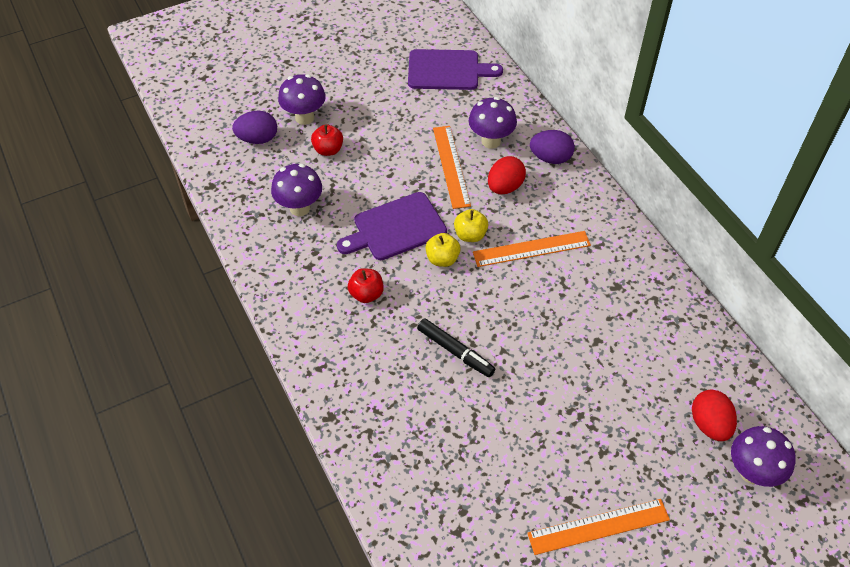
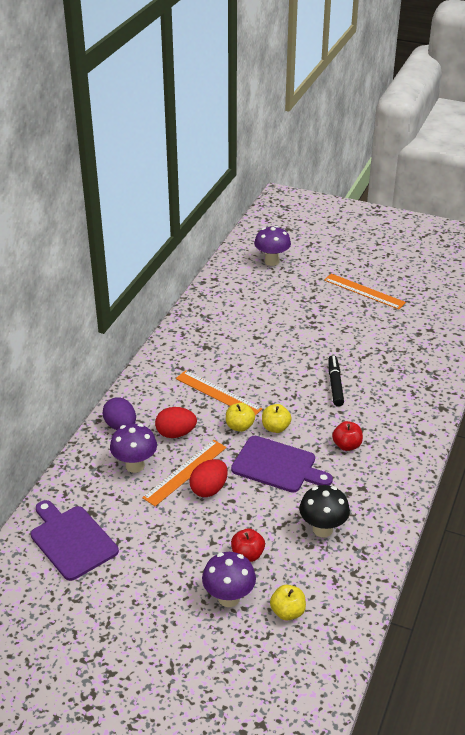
camera: 130 degrees left, 15 degrees down
purple egg [232,111,277,144] -> yellow apple [270,585,306,621]
purple mushroom [271,164,322,216] -> black mushroom [299,485,350,537]
red egg [692,390,737,441] -> red egg moved to [189,459,228,497]

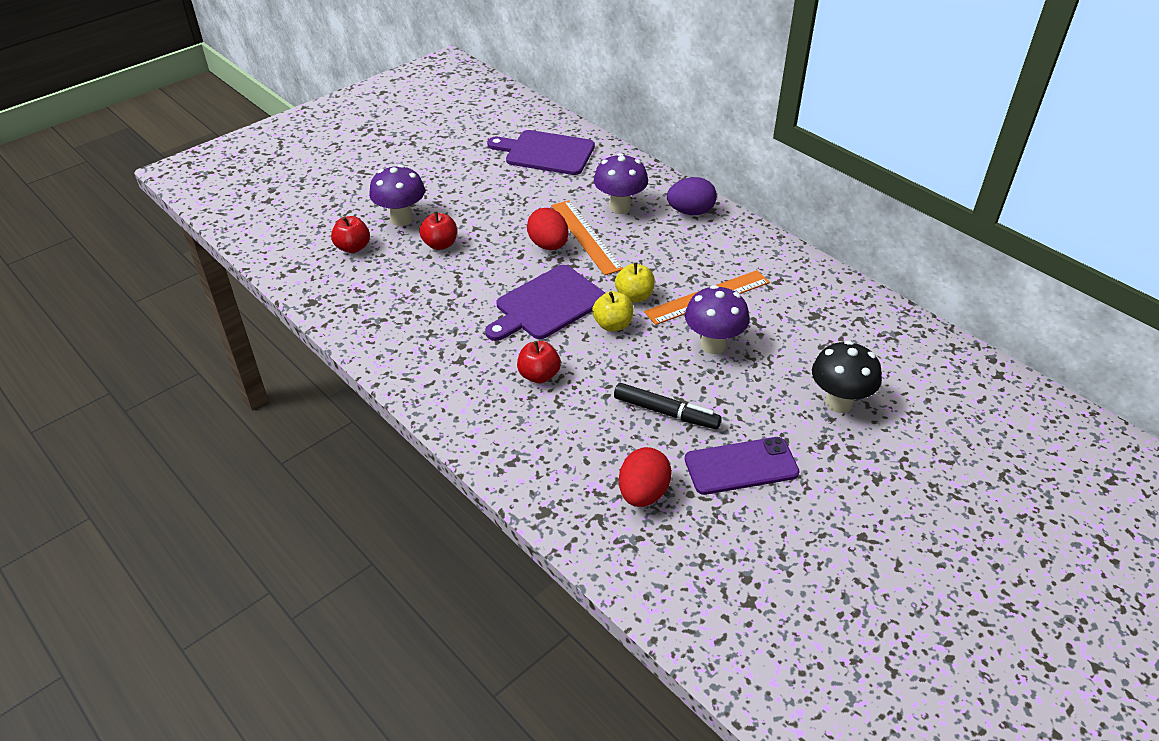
camera: 115 degrees right, 5 degrees up
purple cutting board [31,500,119,581] -> purple cutting board turned 150 degrees counterclockwise [487,130,595,175]
red egg [155,407,197,438] -> red egg moved to [619,447,672,507]
purple mushroom [254,226,291,266] -> purple mushroom moved to [685,285,750,354]
yellow apple [270,585,306,621] -> red apple [331,216,370,253]
black mushroom [299,485,350,537] -> black mushroom moved to [812,340,882,413]
orange ruler [324,274,406,309] -> none
none -> purple phone [685,437,800,495]

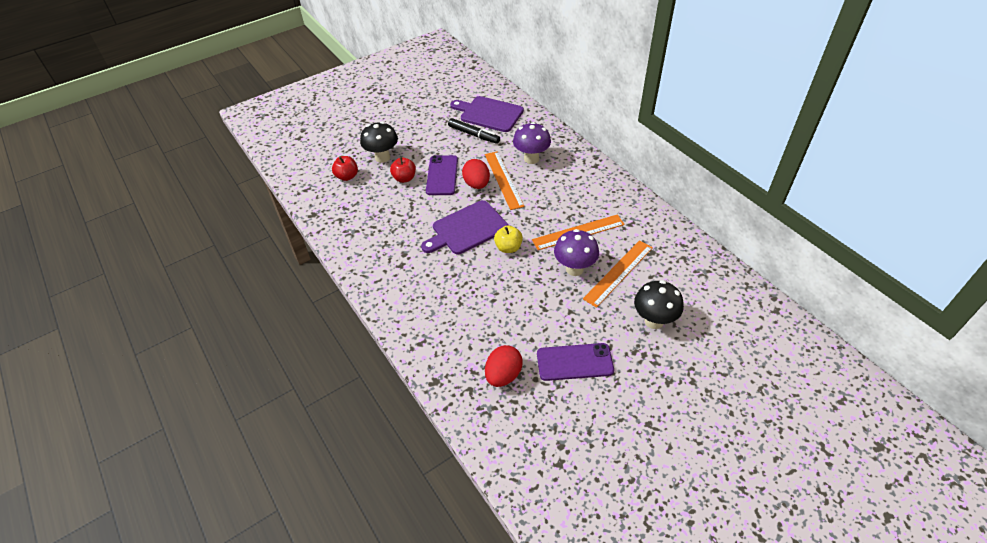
camera: 10 degrees right, 5 degrees up
purple mushroom [369,165,425,226] -> black mushroom [360,122,398,163]
red apple [517,341,561,383] -> none
black marker [614,383,722,429] -> black marker moved to [448,118,500,144]
yellow apple [615,262,655,303] -> none
purple egg [667,177,717,215] -> none
none -> purple phone [426,155,458,195]
none -> orange ruler [583,240,653,308]

